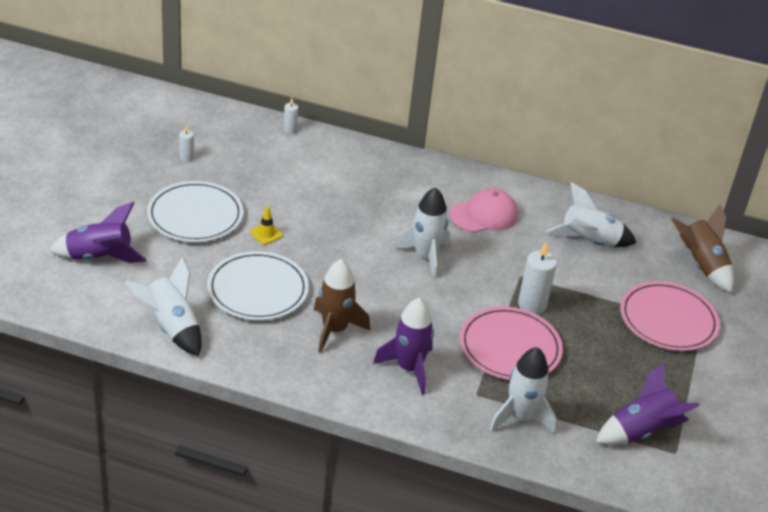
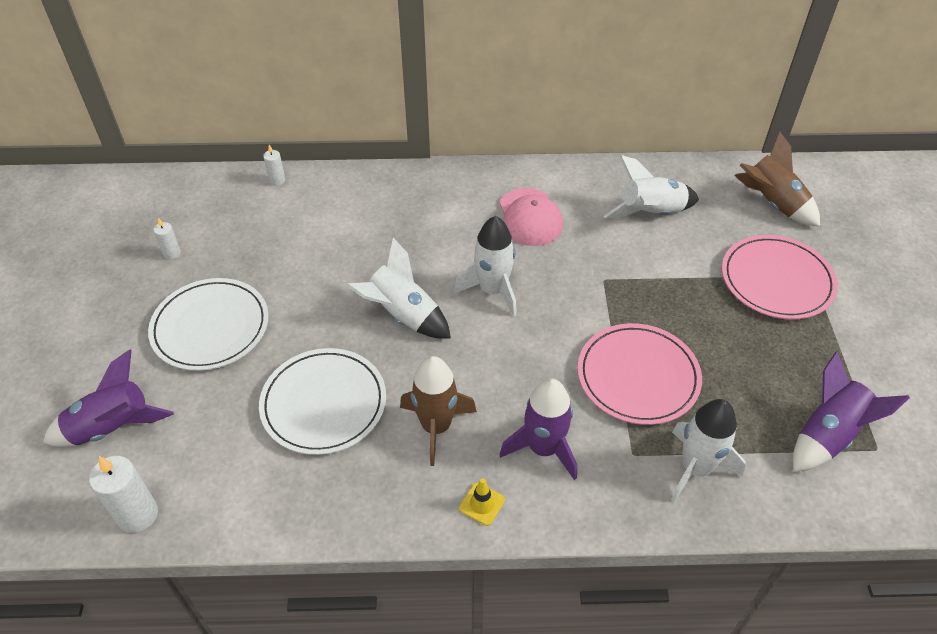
camera: 15 degrees left, 10 degrees up
white rocket [125,256,202,356] -> white rocket moved to [346,238,451,339]
yellow traffic cone [250,206,283,245] -> yellow traffic cone moved to [459,478,505,526]
pink cap [449,188,518,233] -> pink cap turned 120 degrees clockwise [499,188,563,246]
white candle [518,242,557,314] -> white candle moved to [89,456,158,533]

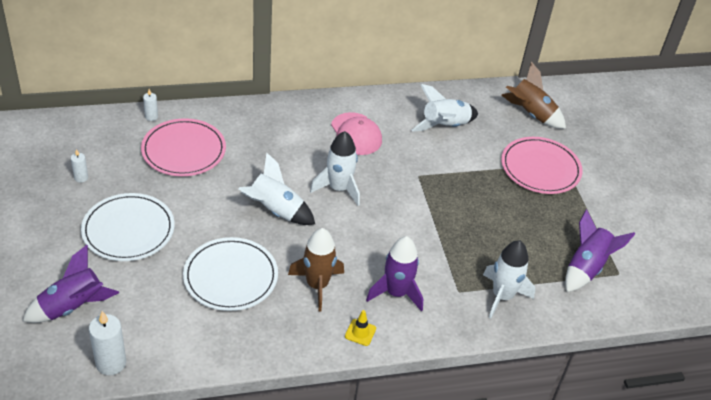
camera: 15 degrees left, 5 degrees down
pink plate [577,323,702,425] -> pink plate moved to [141,118,226,176]

